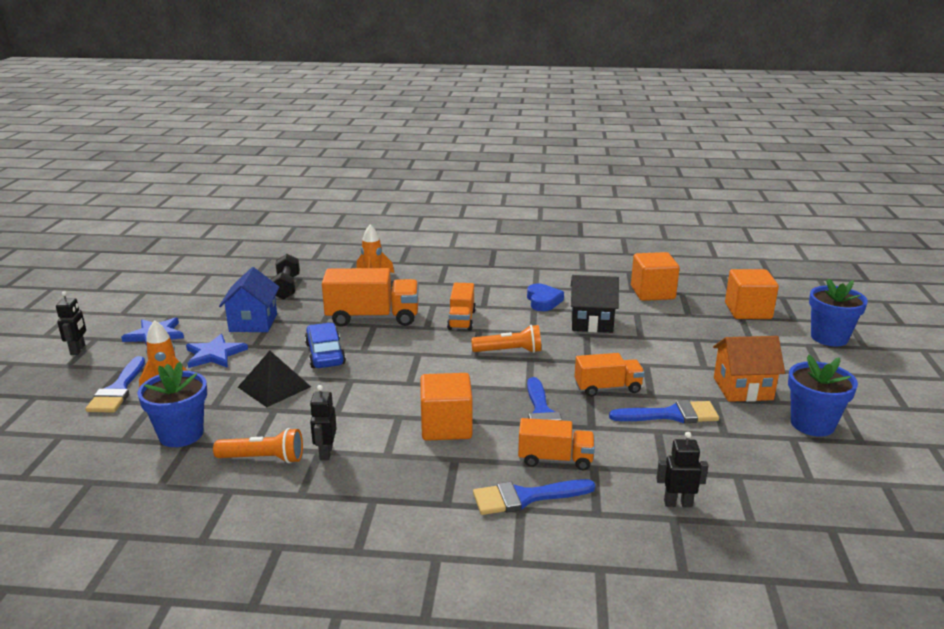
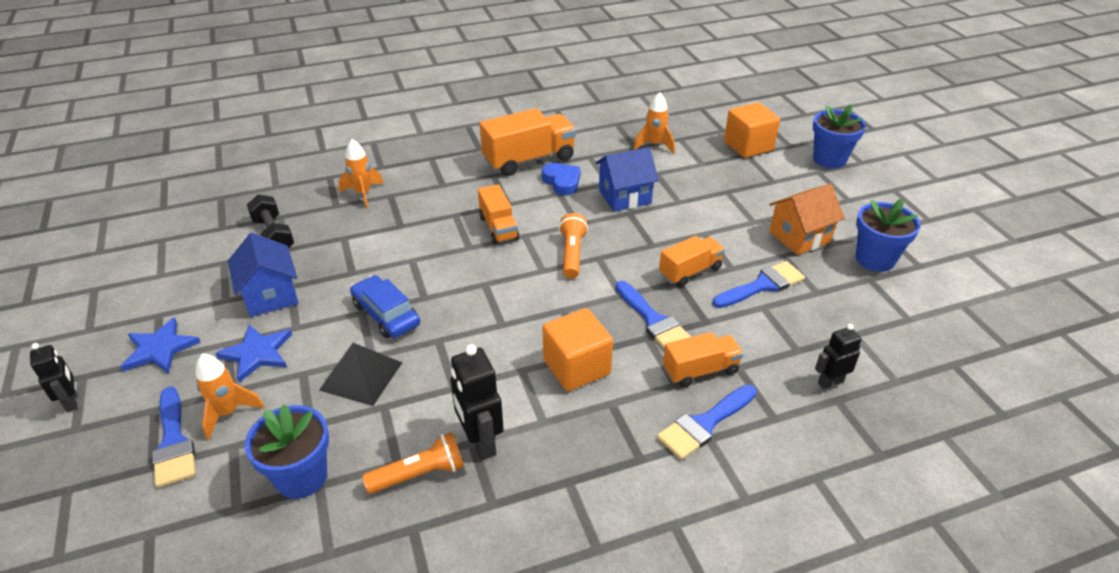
camera: 25 degrees left, 15 degrees up
black robot [310,385,337,460] -> black robot [450,344,504,460], size x1.59
orange truck [322,268,419,327] -> orange truck moved to [480,108,576,176]
orange flashlight [471,325,541,353] -> orange flashlight turned 60 degrees counterclockwise [559,213,588,279]
black house [571,275,619,333] -> blue house [595,147,659,212]
orange cube [631,252,680,301] -> orange rocket [633,92,675,154]

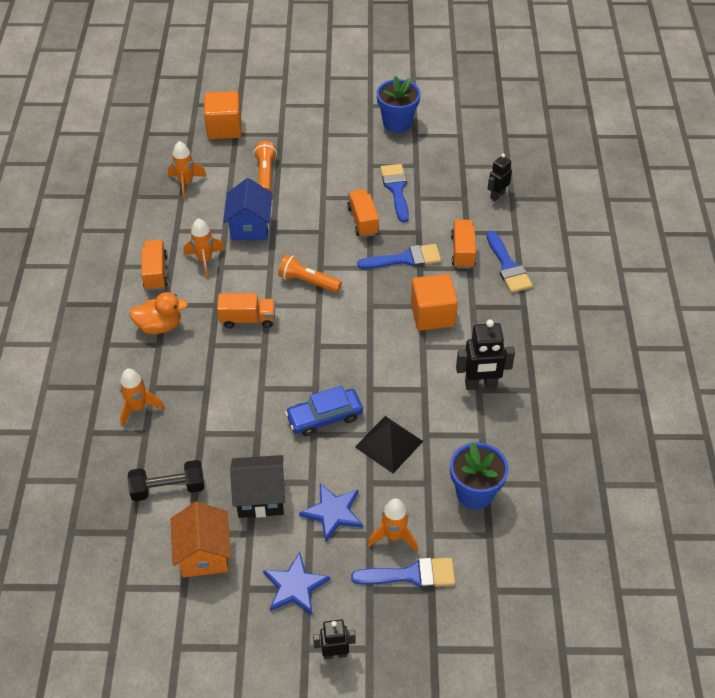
camera: 70 degrees left, 10 degrees up
blue house [228,233,299,317] -> black house [230,455,285,518]
orange flashlight [362,432,464,494] -> orange flashlight moved to [254,141,277,192]
orange truck [480,108,576,176] -> orange truck [141,240,168,291], size x0.61
blue heart [542,163,581,195] -> orange rocket [184,218,225,278]
orange house [769,184,845,255] -> orange house moved to [171,502,231,578]
blue flower pot [813,104,866,168] -> none
black robot [815,324,862,389] -> black robot turned 45 degrees clockwise [488,154,512,201]
none -> orange duck [129,292,188,334]

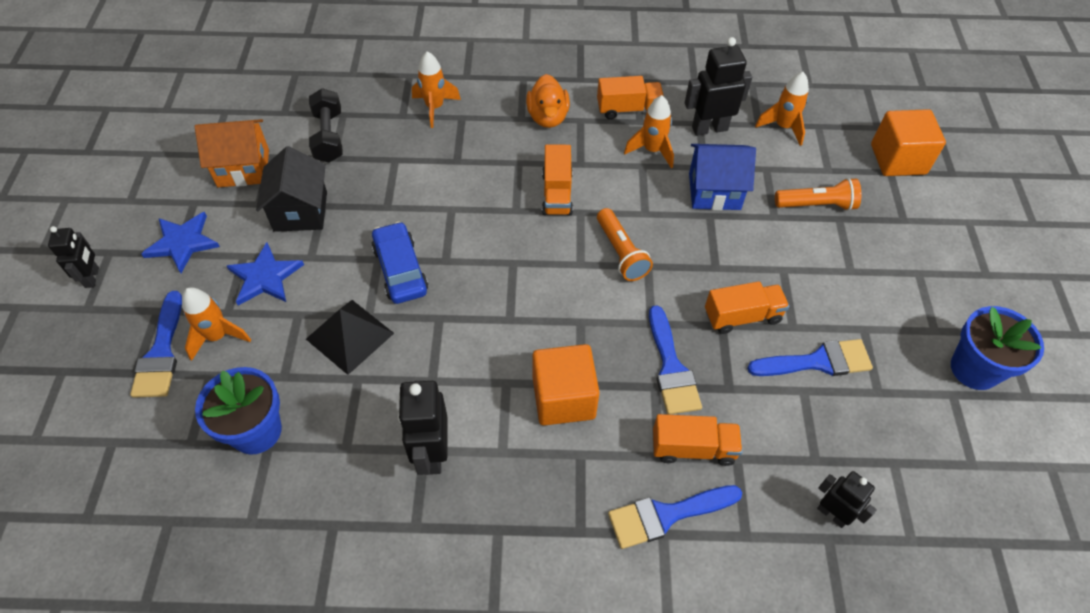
camera: 90 degrees right, 5 degrees up
orange flashlight [278,254,342,293] -> orange flashlight turned 135 degrees clockwise [597,208,653,281]
none -> black robot [685,37,752,136]

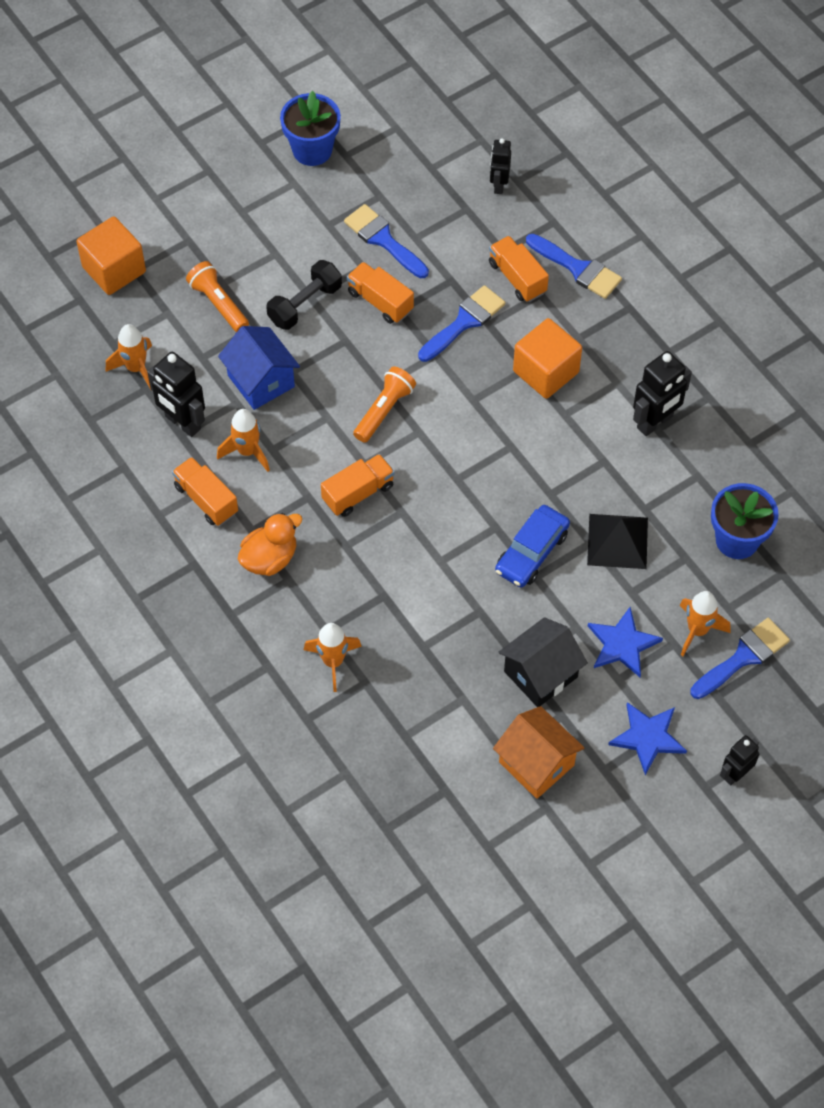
camera: 125 degrees left, 5 degrees up
black dumbbell [309,88,343,163] -> black dumbbell moved to [266,260,342,330]

